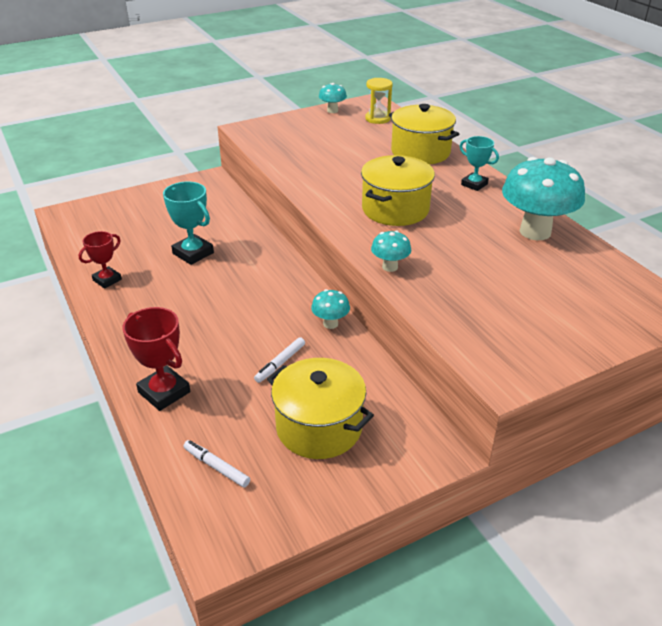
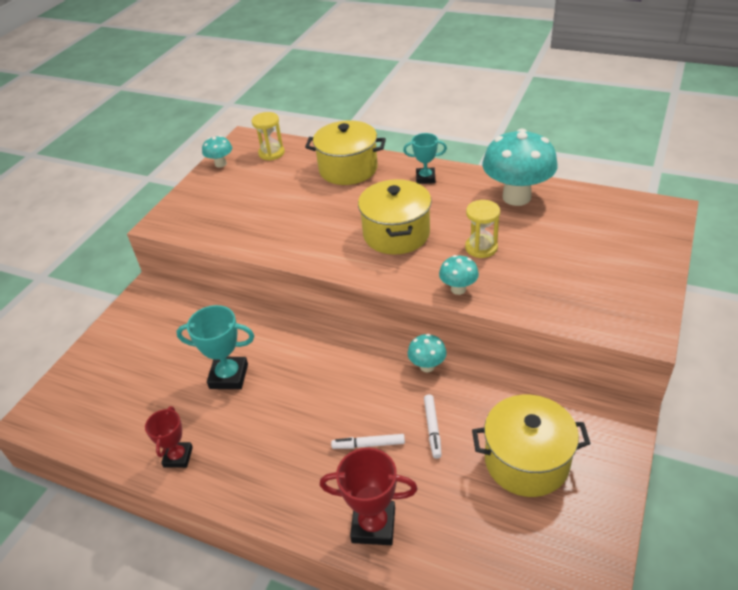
camera: 35 degrees left, 5 degrees up
white marker [183,440,250,488] -> white marker moved to [331,434,405,449]
none -> yellow hourglass [465,200,500,258]

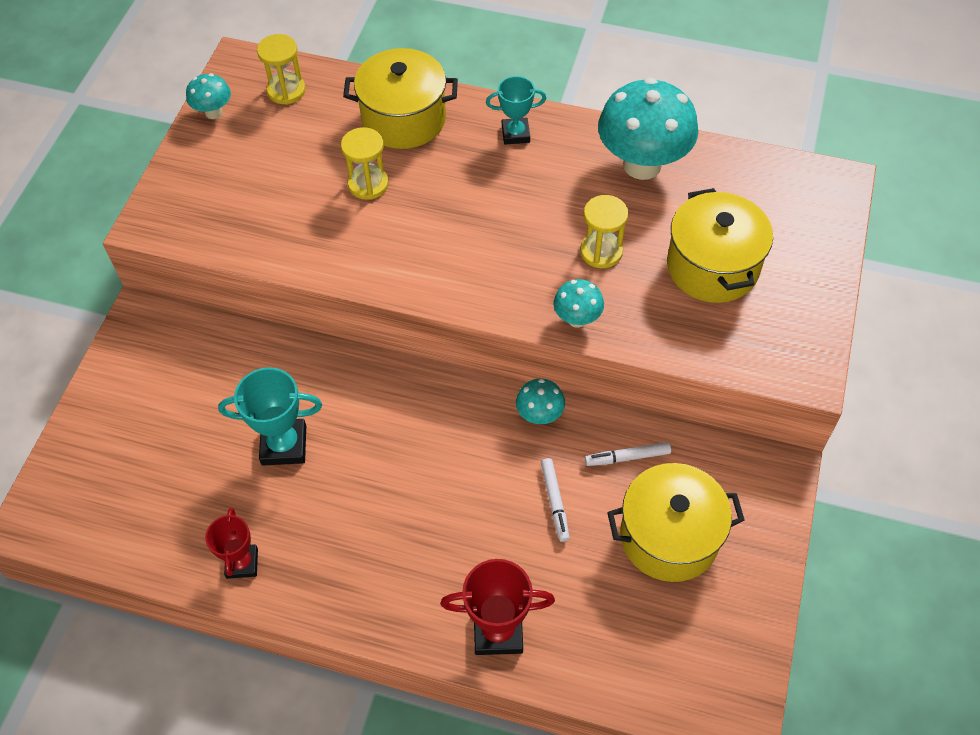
camera: 10 degrees left, 15 degrees up
white marker [331,434,405,449] -> white marker moved to [585,442,671,466]
yellow pot [358,179,432,255] -> yellow pot moved to [667,188,773,303]
none -> yellow hourglass [341,127,389,200]

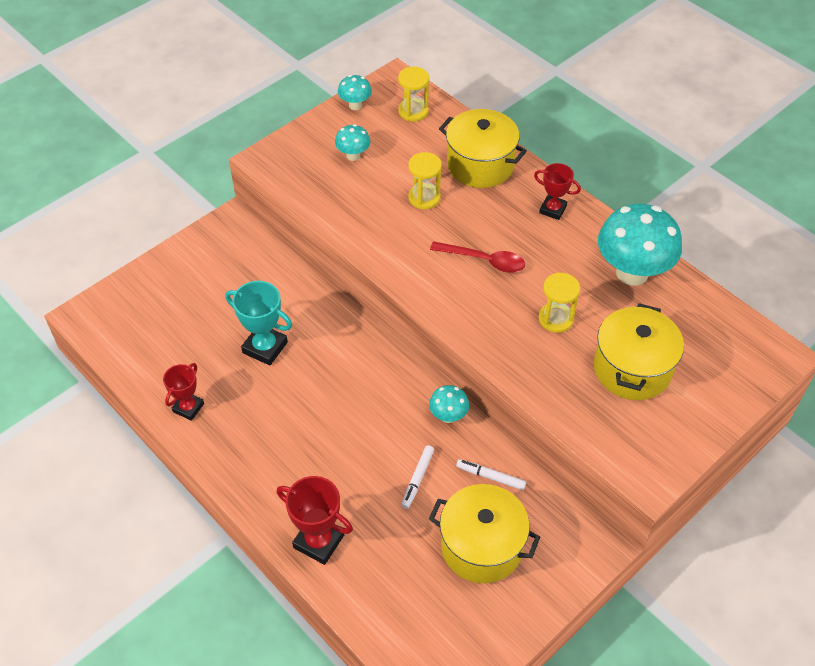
camera: 30 degrees right, 5 degrees down
turquoise trophy [486,76,546,145] -> red trophy [534,163,581,220]
turquoise mushroom [553,279,604,328] -> turquoise mushroom moved to [335,124,370,161]
none -> red spoon [430,241,525,273]

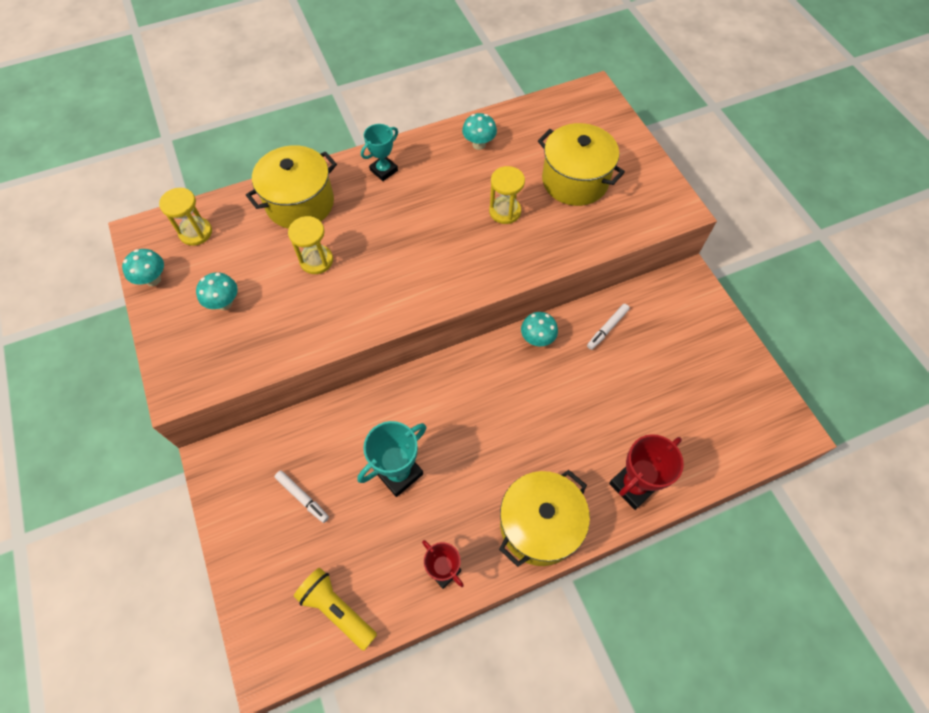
camera: 70 degrees left, 10 degrees up
white marker [401,445,434,509] -> white marker moved to [274,470,329,523]
yellow pot [429,484,540,583] -> yellow pot moved to [499,470,590,567]
red spoon [430,241,525,273] -> none
red trophy [534,163,581,220] -> turquoise trophy [361,124,398,181]
turquoise mushroom [598,204,682,286] -> turquoise mushroom [462,113,497,150], size x0.47
none -> yellow flashlight [294,568,377,651]

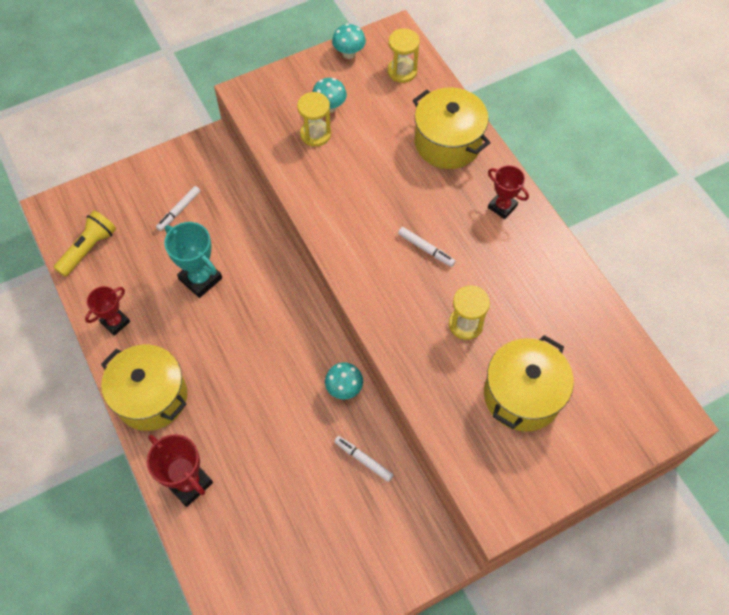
camera: 85 degrees right, 0 degrees up
yellow hourglass [288,216,333,274] -> yellow hourglass moved to [297,92,331,147]
turquoise trophy [361,124,398,181] -> red trophy [488,165,529,219]
turquoise mushroom [462,113,497,150] -> none
none -> white marker [398,227,456,267]

